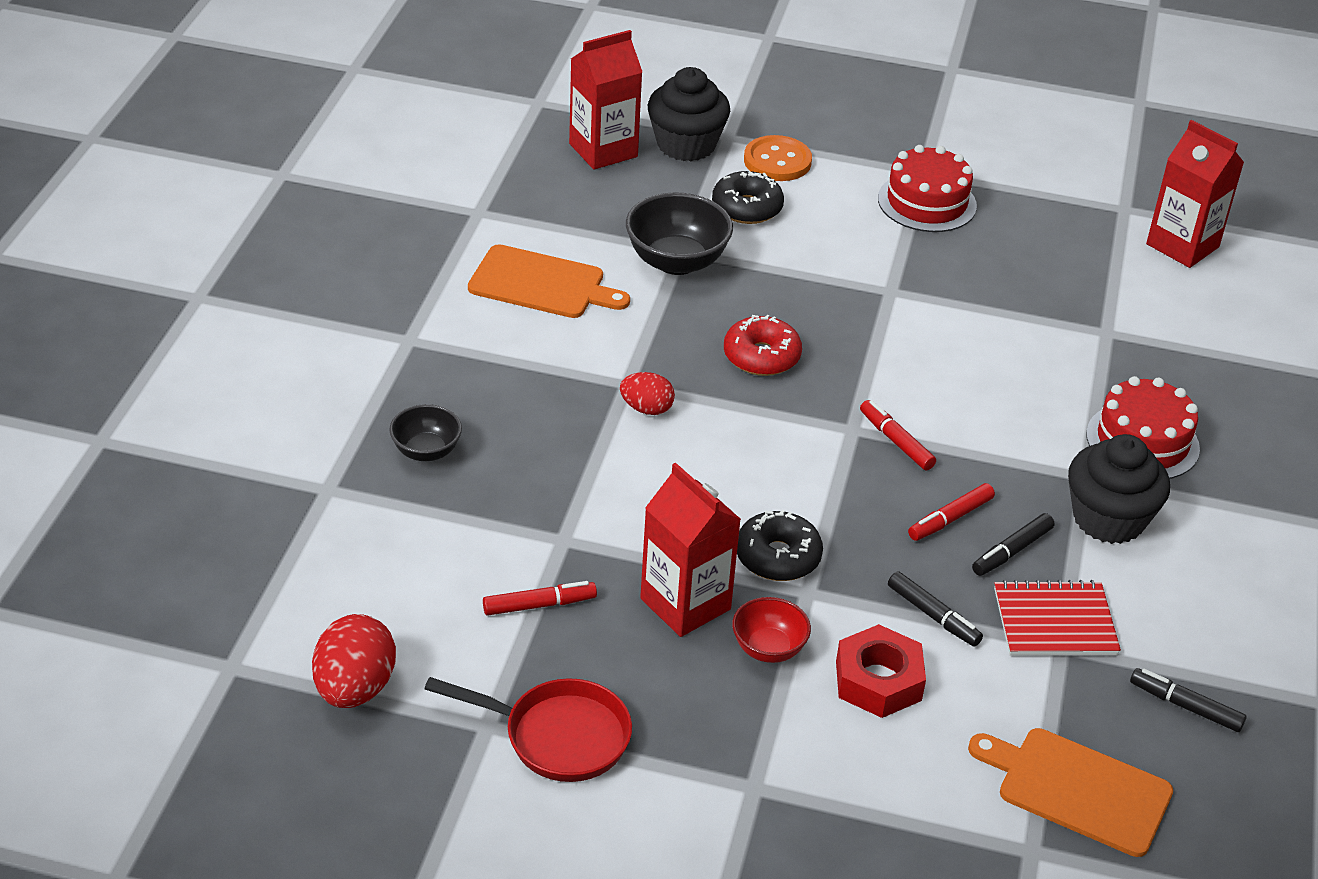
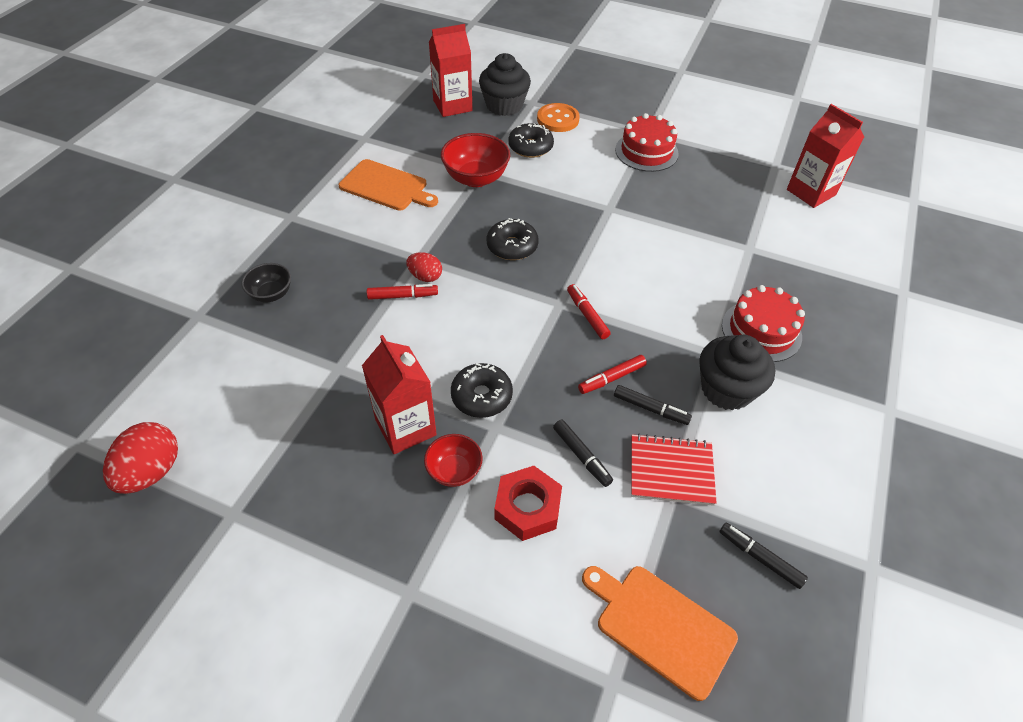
camera: 10 degrees right, 10 degrees up
red pan [424,677,632,782] -> none
red marker [483,581,597,616] -> red marker moved to [367,284,438,300]
black bowl [626,192,733,275] -> red bowl [441,133,510,187]
red donut [724,315,802,376] -> black donut [487,218,539,260]
black marker [972,513,1054,576] -> black marker turned 120 degrees counterclockwise [614,385,692,425]

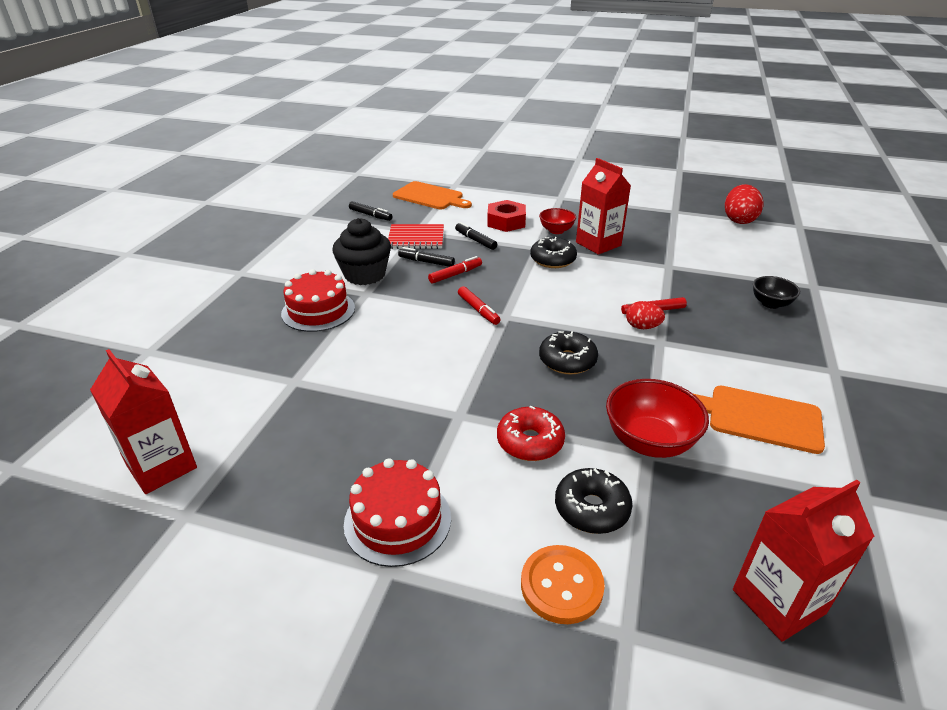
camera: 175 degrees right, 15 degrees down
black cupcake [479,53,531,116] -> none
none -> red donut [497,405,565,461]

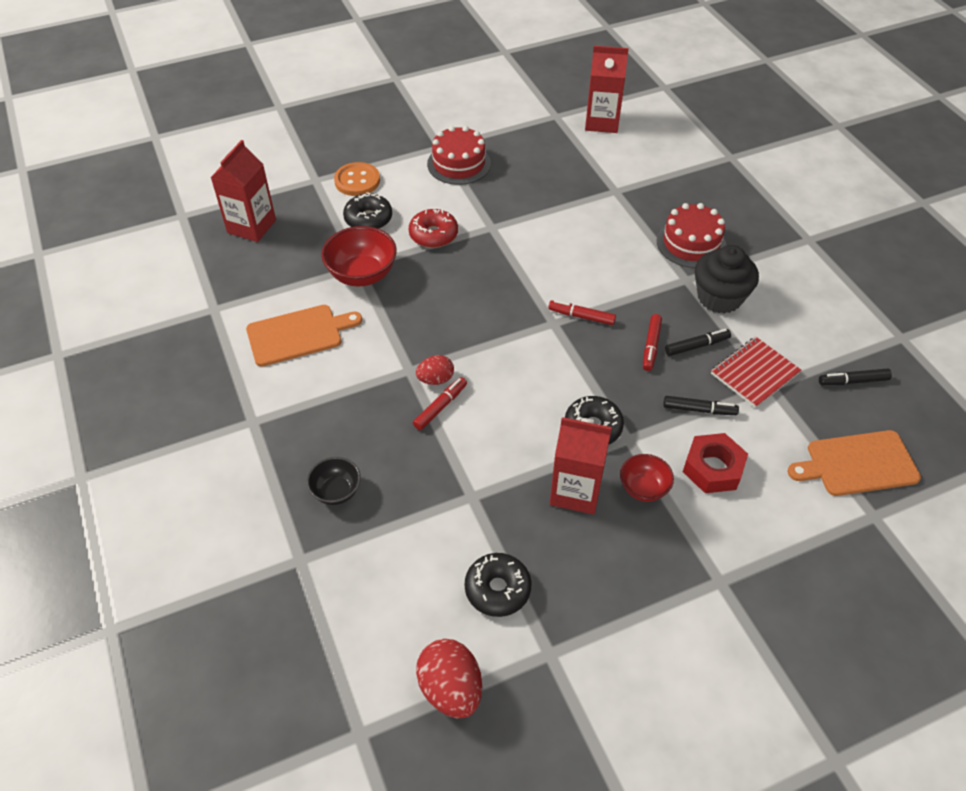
camera: 140 degrees right, 15 degrees up
black donut [539,331,598,375] -> black donut moved to [465,553,531,617]

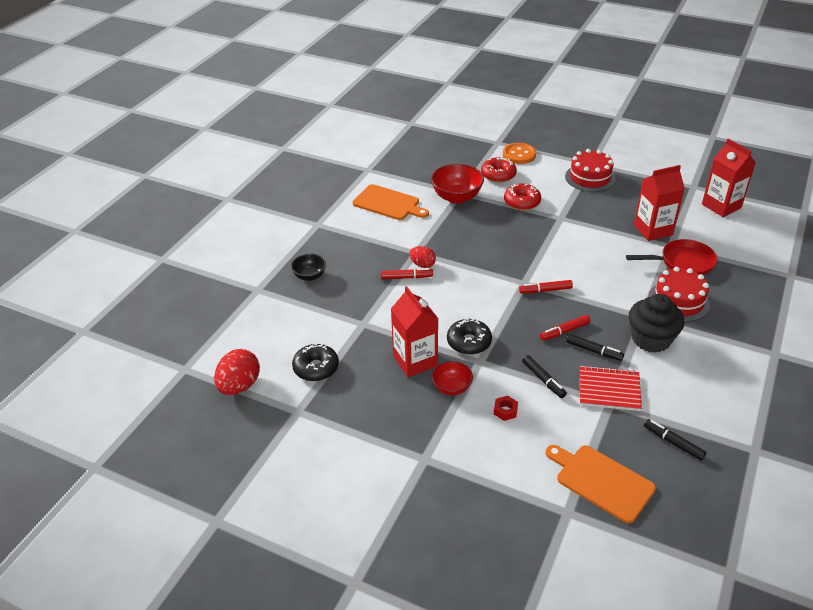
camera: 50 degrees right, 10 degrees down
red carton [210,140,276,242] -> red carton moved to [634,165,685,241]
black donut [343,192,392,229] -> red donut [481,157,517,183]
red marker [548,300,616,325] -> red marker turned 75 degrees counterclockwise [519,280,573,293]
red nut [683,433,748,493] -> red nut [494,396,518,421], size x0.51
none -> red pan [626,239,717,275]

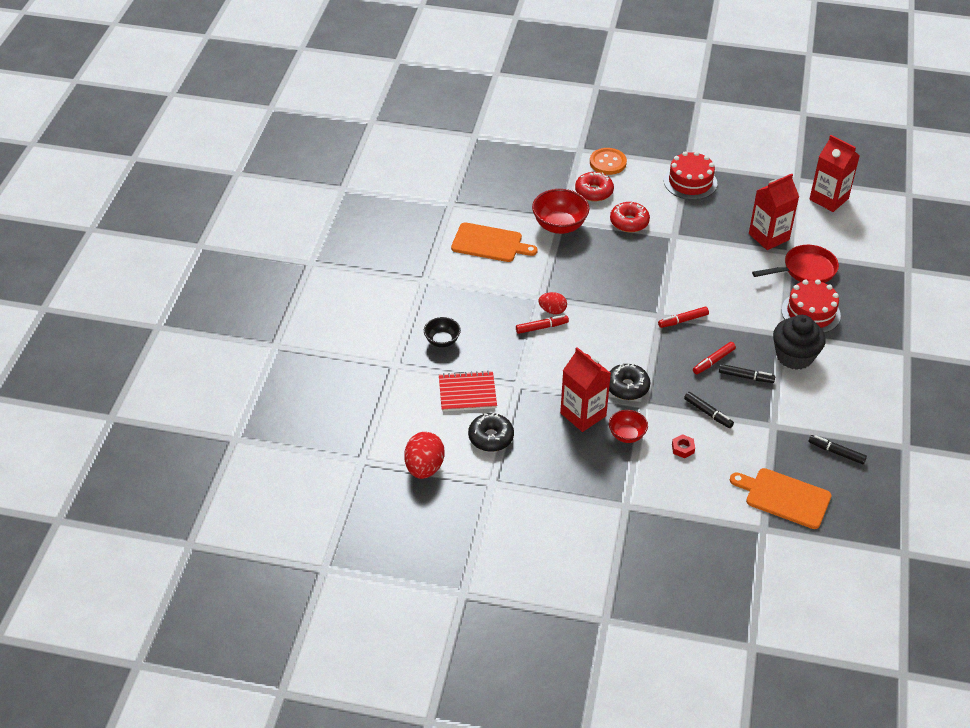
camera: 15 degrees left, 5 degrees up
red notebook [580,365,642,411] -> red notebook moved to [439,371,497,411]

